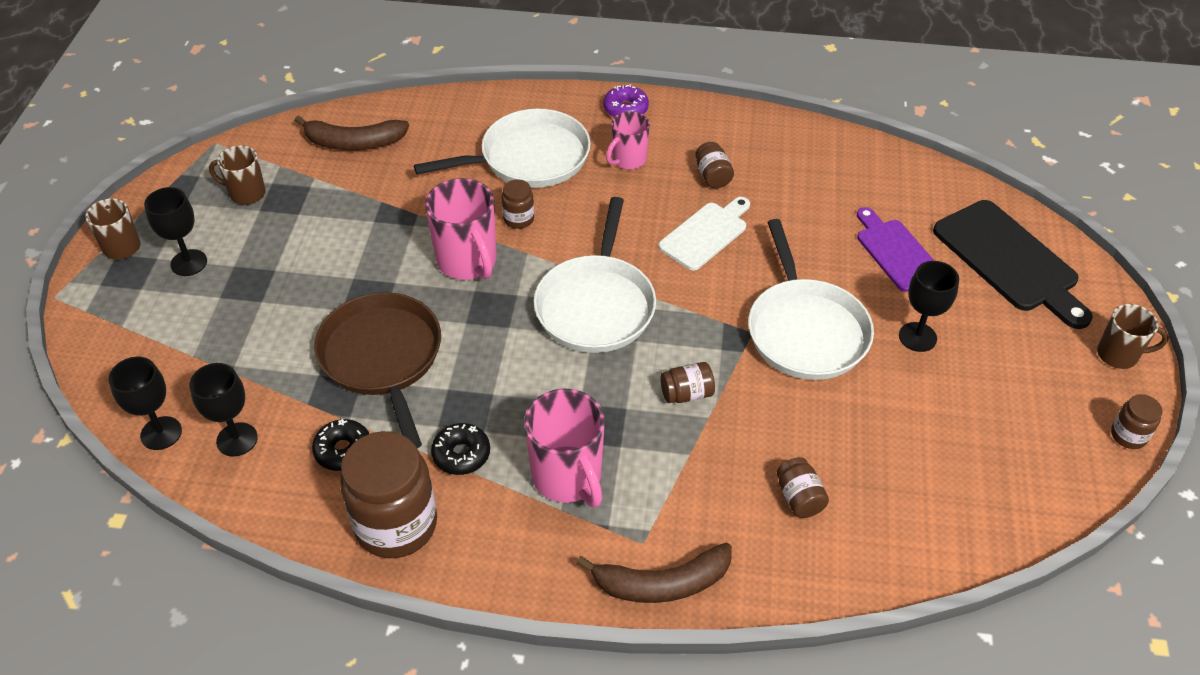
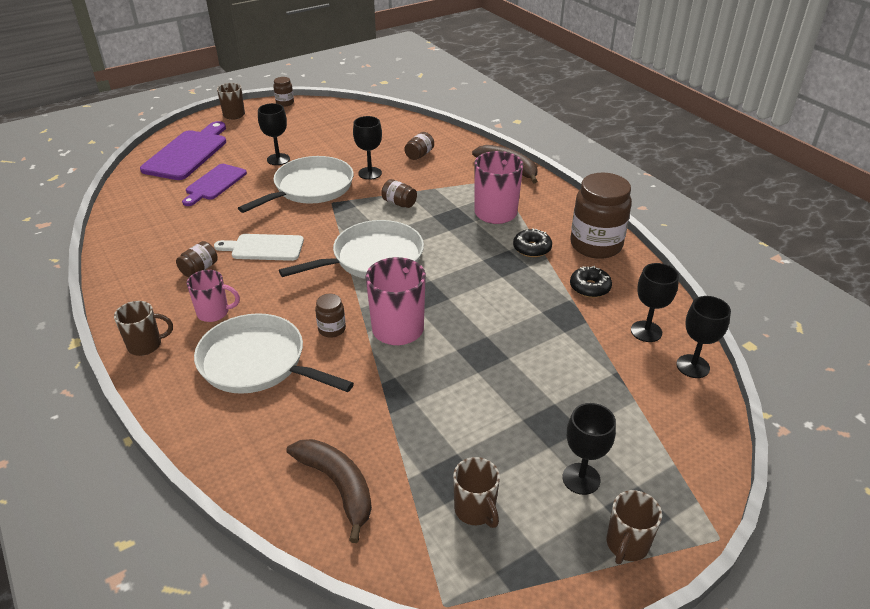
camera: 130 degrees left, 10 degrees down
brown pan [314,292,441,448] -> none
purple donut [603,84,649,117] -> brown mug [114,301,173,356]
black cutting board [933,200,1093,329] -> purple cutting board [140,121,226,180]
none -> black goblet [353,116,382,180]

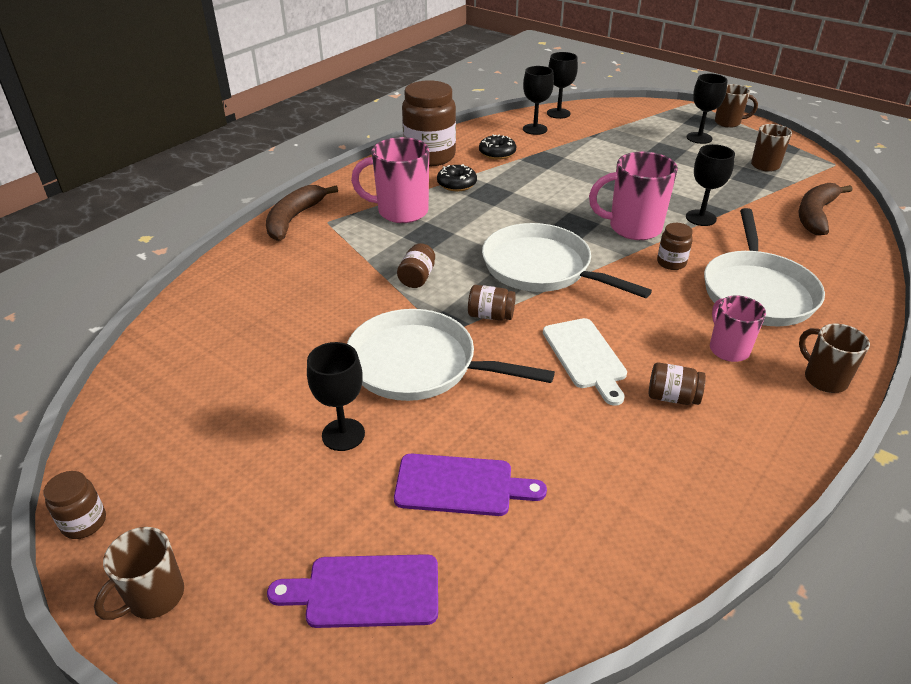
camera: 110 degrees left, 0 degrees up
purple cutting board [140,121,226,180] -> purple cutting board [267,554,438,628], size x0.65
black goblet [353,116,382,180] -> black goblet moved to [686,144,735,226]
brown jar [404,132,434,160] -> brown jar moved to [468,285,516,321]

